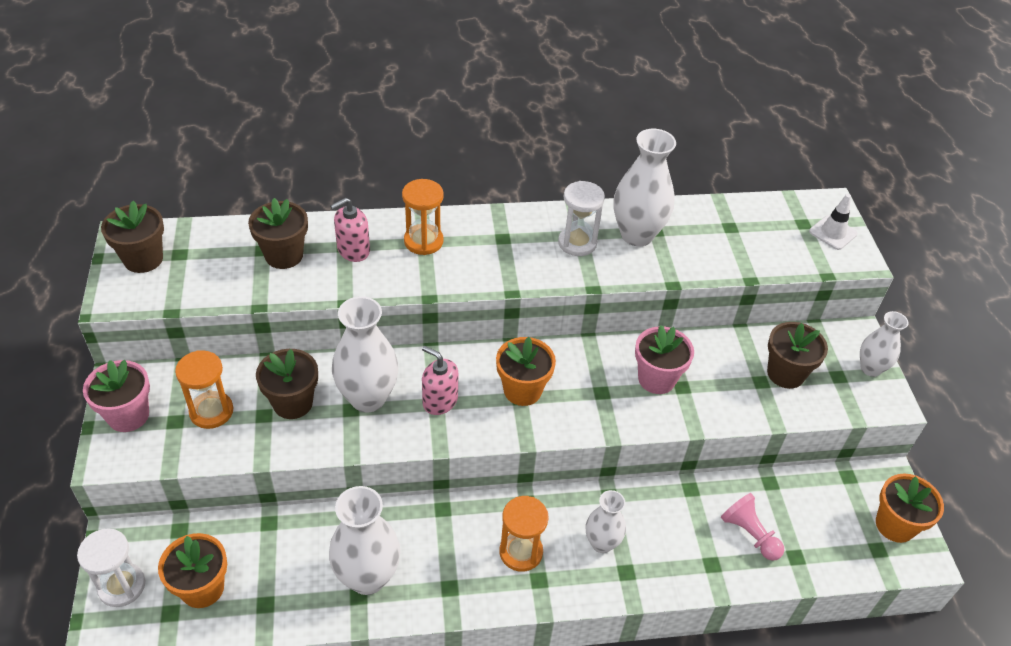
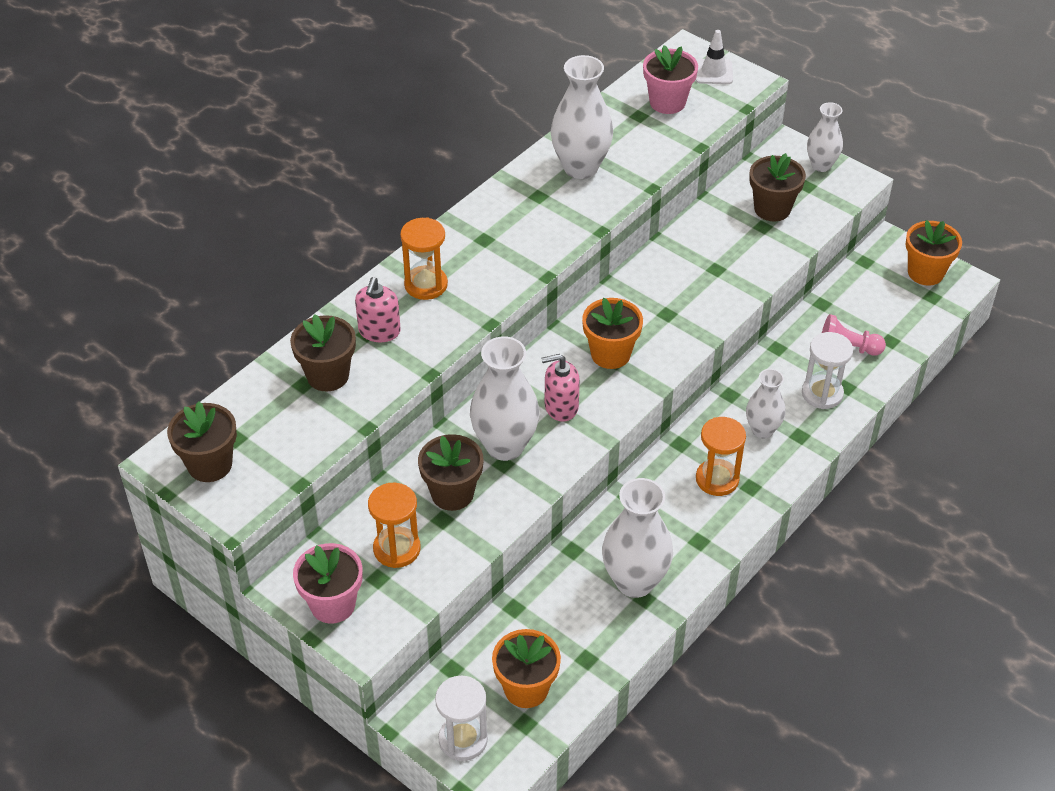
camera: 40 degrees left, 0 degrees up
white hourglass [558,181,605,256] -> white hourglass moved to [802,332,853,409]
pink flower pot [635,325,694,394] -> pink flower pot moved to [643,45,698,114]

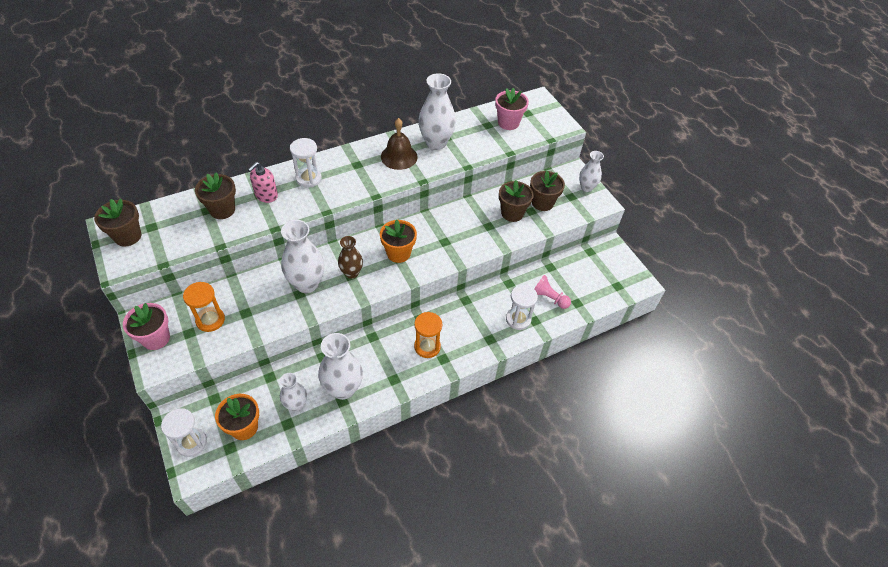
camera: 20 degrees right, 5 degrees up
orange hourglass [400,218,448,300] -> white hourglass [290,138,322,188]
brown flower pot [418,434,484,511] -> brown flower pot moved to [499,180,534,222]
pink soap dispenser [541,354,580,422] -> brown vase [338,236,363,279]
white traffic cone [695,30,733,84] -> none
white vase [746,369,786,438] -> white vase moved to [280,373,307,412]
orange flower pot [905,220,962,285] -> none
none -> brown bell [381,118,418,170]

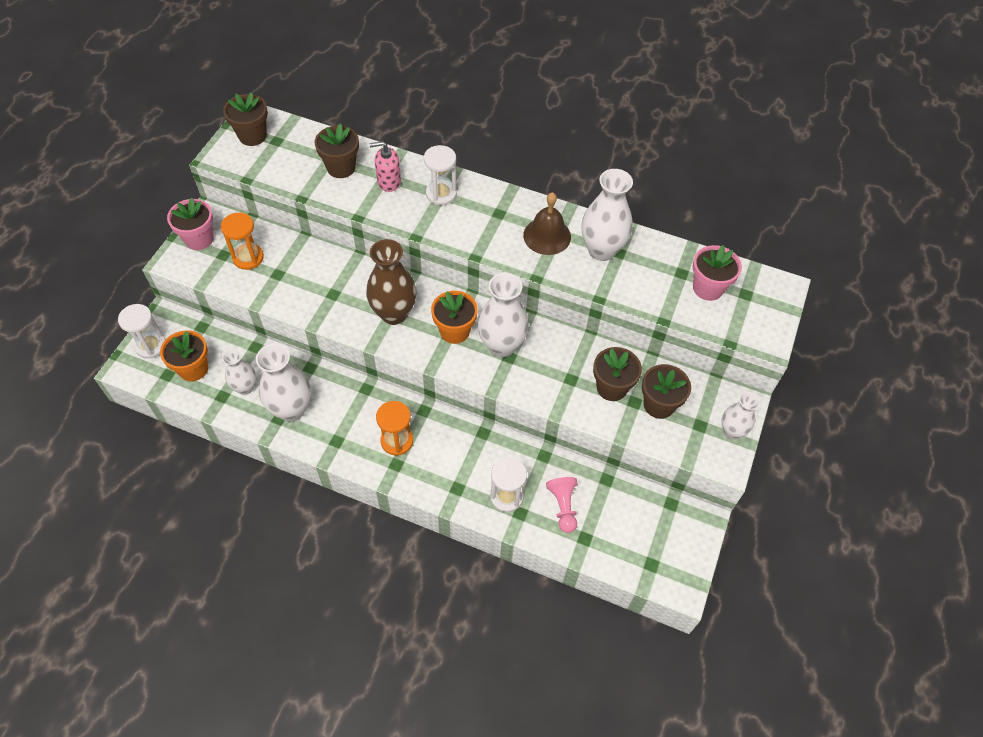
camera: 50 degrees right, 5 degrees up
white vase [281,220,324,293] -> white vase moved to [478,273,529,357]
brown vase [338,236,363,279] -> brown vase [366,239,417,325], size x1.65

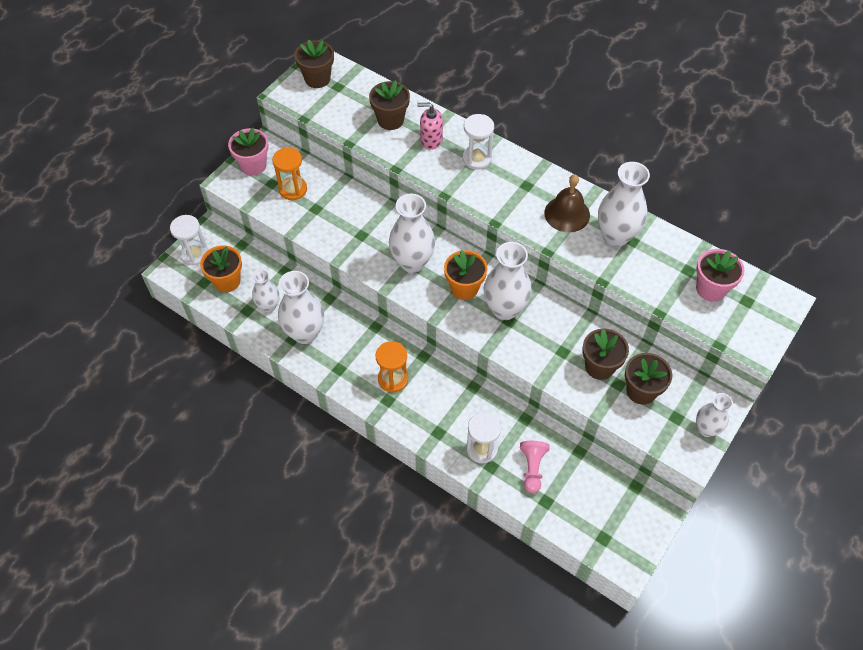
camera: 15 degrees right, 0 degrees up
brown vase [366,239,417,325] -> white vase [389,194,435,273]

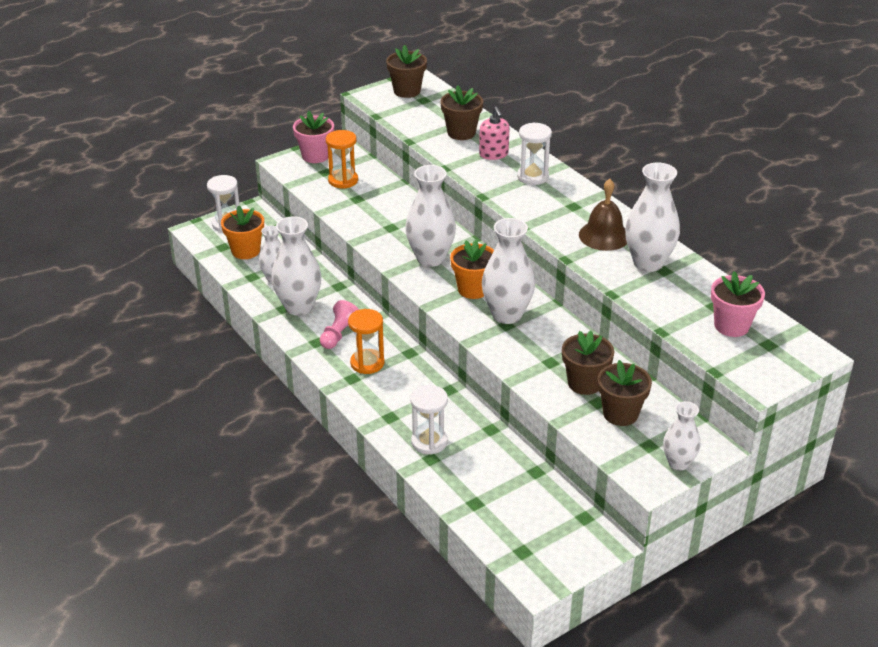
camera: 20 degrees right, 20 degrees down
pink soap dispenser [417,103,443,150] -> pink soap dispenser turned 135 degrees counterclockwise [479,107,510,160]
pink pawn [520,441,550,493] -> pink pawn moved to [320,300,359,349]

